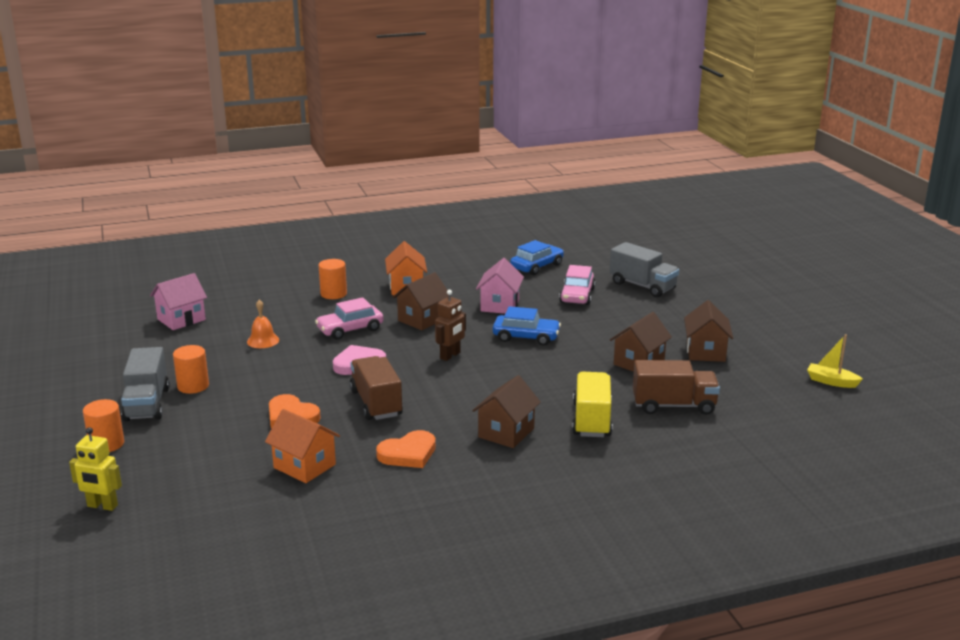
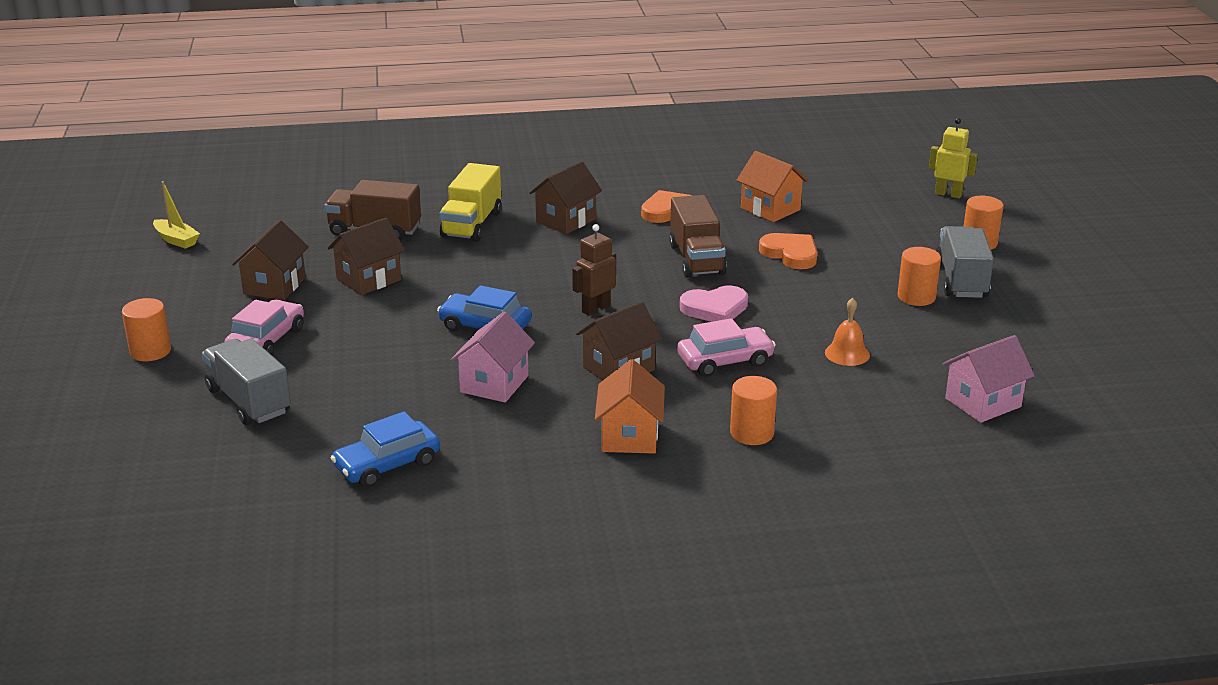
camera: 170 degrees left, 5 degrees up
pink car [559,265,596,305] -> pink car moved to [225,299,304,355]
none -> orange cylinder [122,298,171,361]

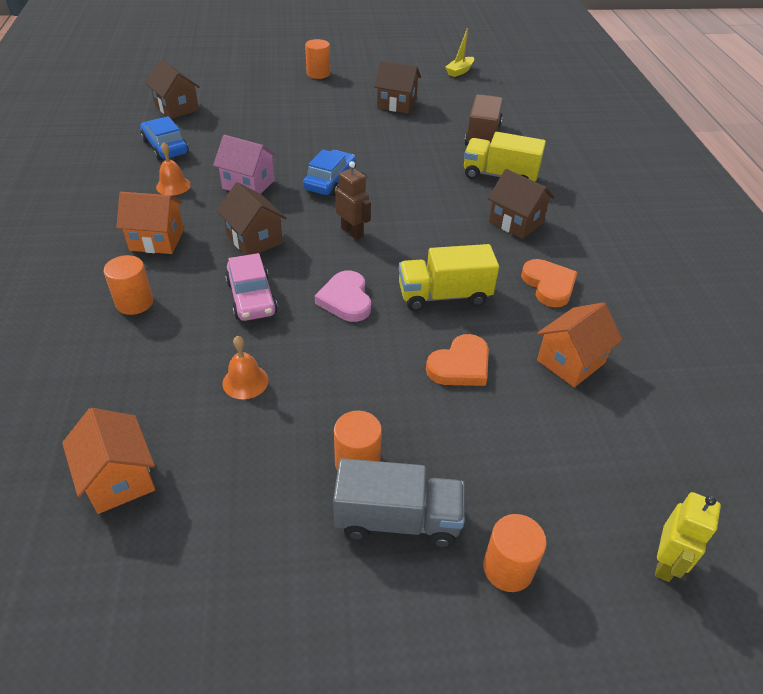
camera: 90 degrees right, 15 degrees up
grey truck [202,338,291,425] -> none
pink car [225,299,304,355] -> none
brown house [328,218,405,295] -> brown house moved to [145,60,200,119]
brown truck [669,195,727,278] -> yellow truck [398,244,499,311]
pink house [942,335,1035,423] -> orange house [62,408,155,514]
none -> orange bell [156,142,191,196]

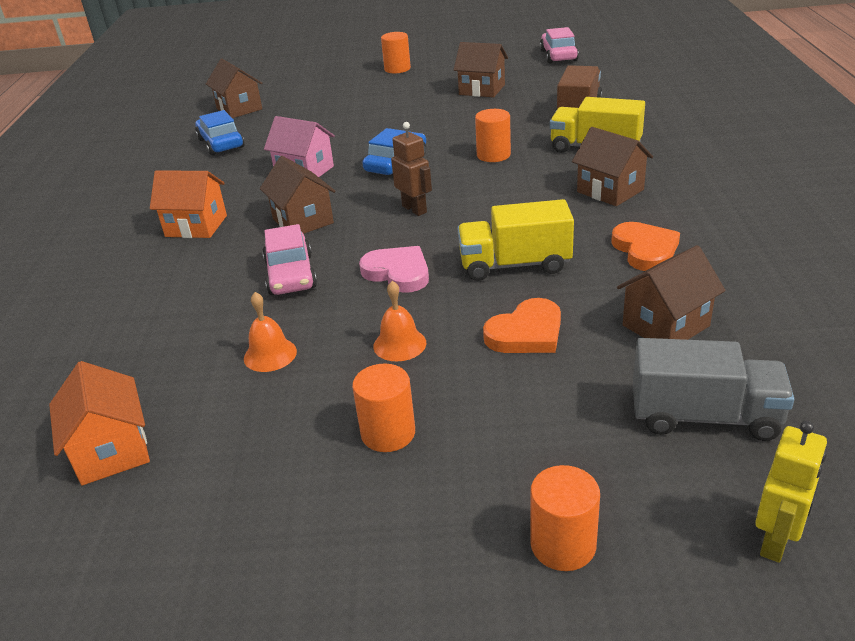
camera: 10 degrees right, 10 degrees down
orange cylinder [104,255,153,315] -> orange cylinder moved to [475,109,511,162]
orange bell [156,142,191,196] -> orange bell moved to [373,281,426,361]
pink heart [315,271,371,322] -> pink heart turned 135 degrees clockwise [359,246,429,293]
grey truck [333,458,464,548] -> grey truck moved to [633,338,794,441]
yellow boat [445,28,474,77] -> pink car [540,27,579,64]
orange house [537,302,623,387] -> brown house [617,245,726,340]

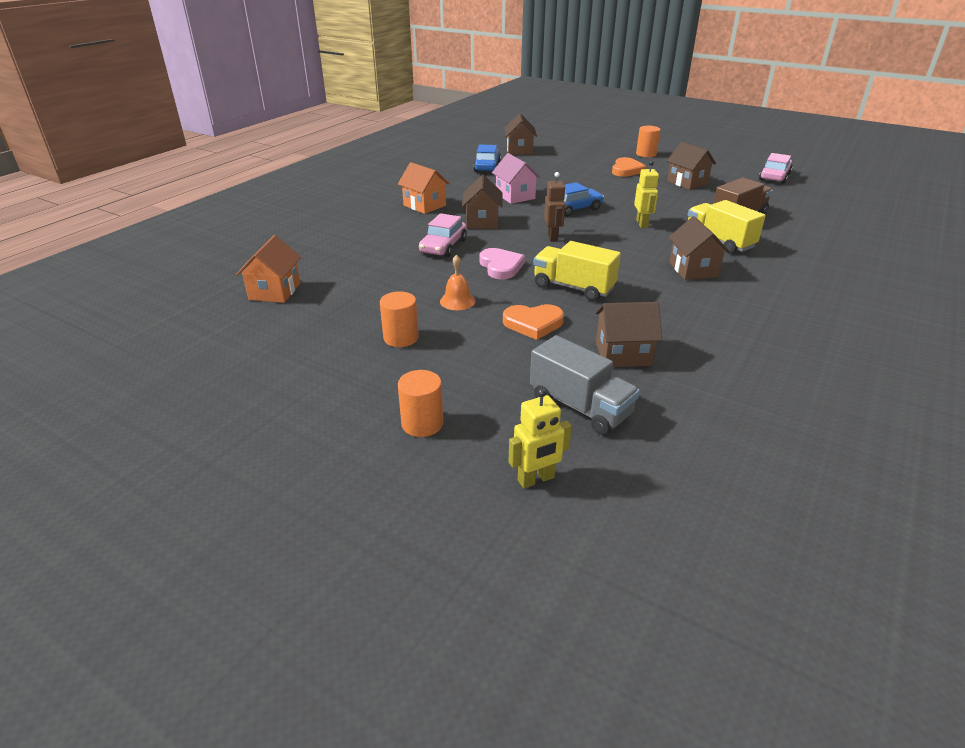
camera: 30 degrees right, 0 degrees up
orange bell [244,292,297,372] -> none
orange cylinder [475,109,511,162] -> yellow robot [634,160,659,228]
orange heart [611,222,680,271] -> orange heart moved to [612,157,647,177]

